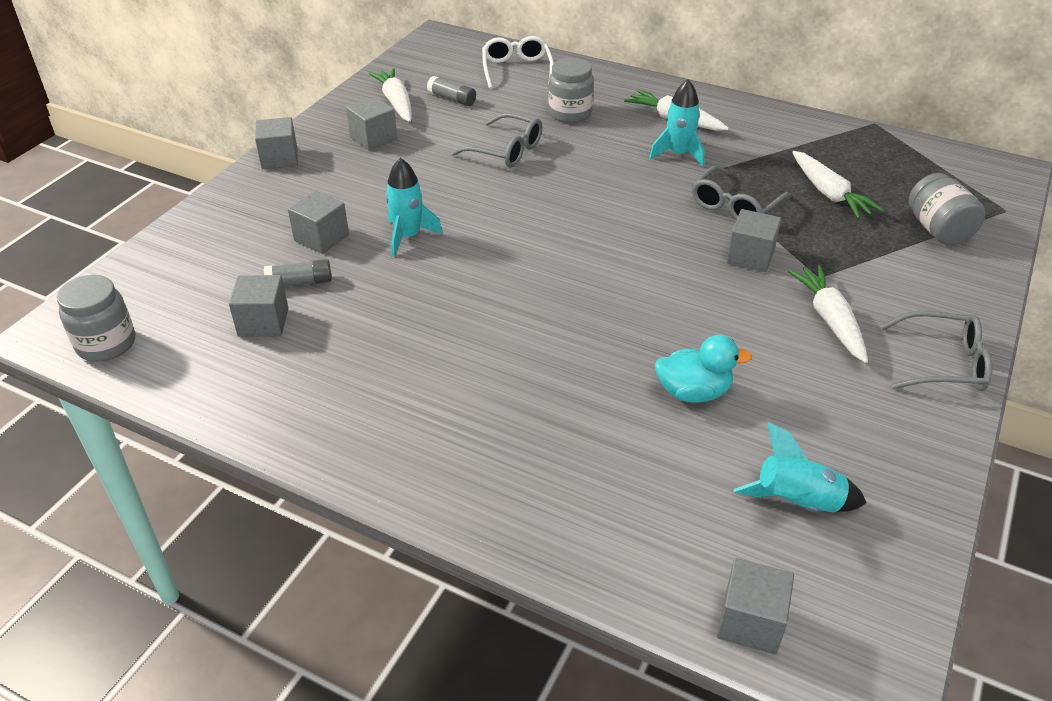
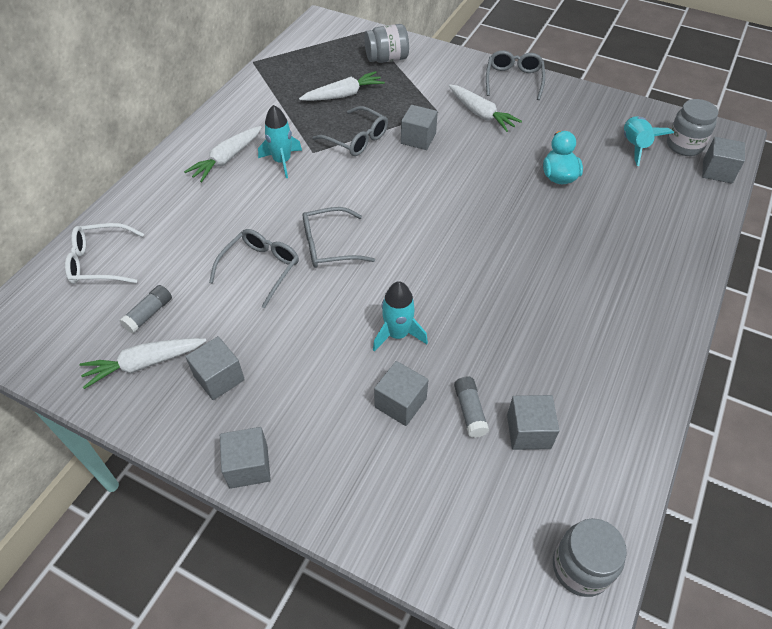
camera: 90 degrees left, 10 degrees up
grey jar [548,58,594,123] -> grey jar moved to [667,99,718,156]
white carrot [788,265,868,363] -> white carrot turned 120 degrees counterclockwise [449,85,522,132]
none -> grey glasses [303,207,375,268]

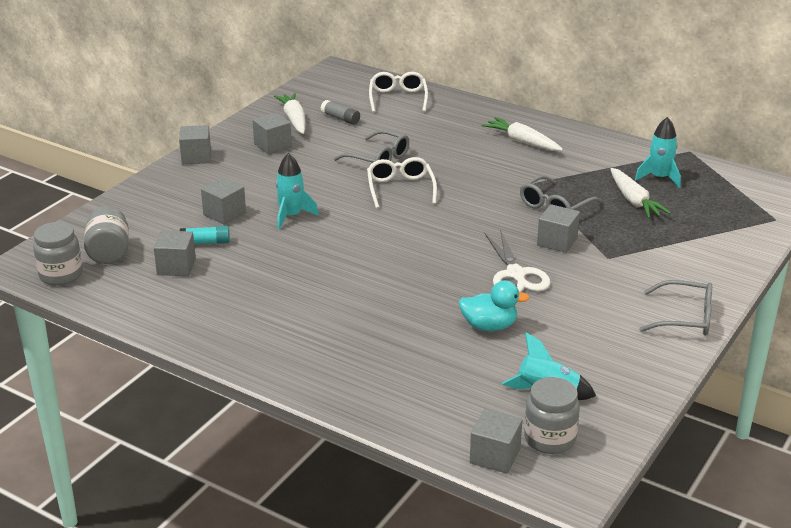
camera: 95 degrees right, 20 degrees down
turquoise rocket [258,105,302,178] -> turquoise rocket moved to [635,117,681,188]
grey glasses [303,207,375,268] -> white glasses [367,157,437,208]
grey jar [364,24,409,63] -> grey jar moved to [84,206,129,264]
white carrot [449,85,522,132] -> none
grey glue stick [454,376,489,438] -> turquoise glue stick [180,226,230,244]
none -> white scissors [484,229,551,292]

